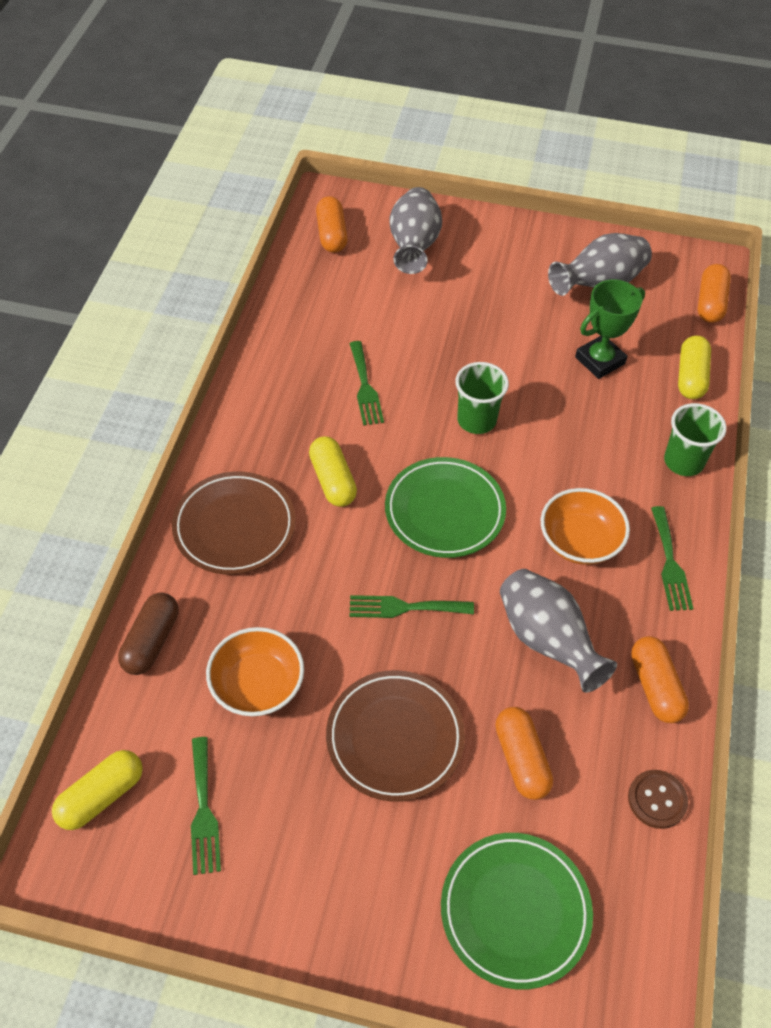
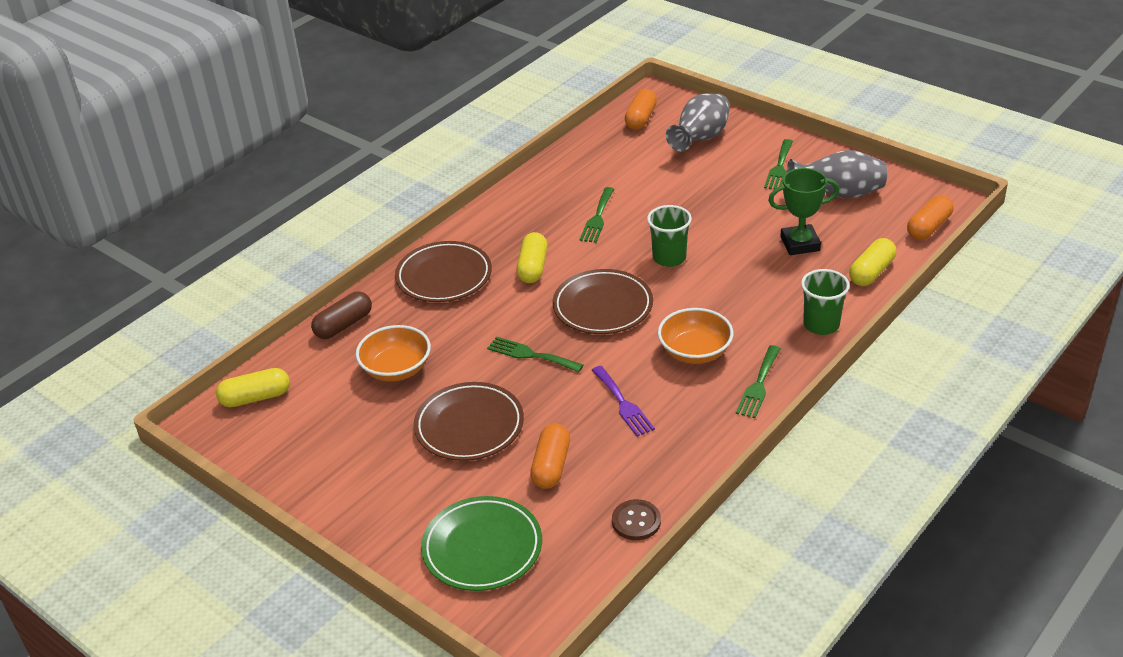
camera: 30 degrees right, 15 degrees down
green fork [191,737,221,875] -> green fork moved to [764,139,793,189]
green plate [385,457,506,558] -> brown plate [553,269,653,334]
grey vase [500,569,617,693] -> purple fork [592,366,655,437]
orange capsule [631,636,689,723] -> none

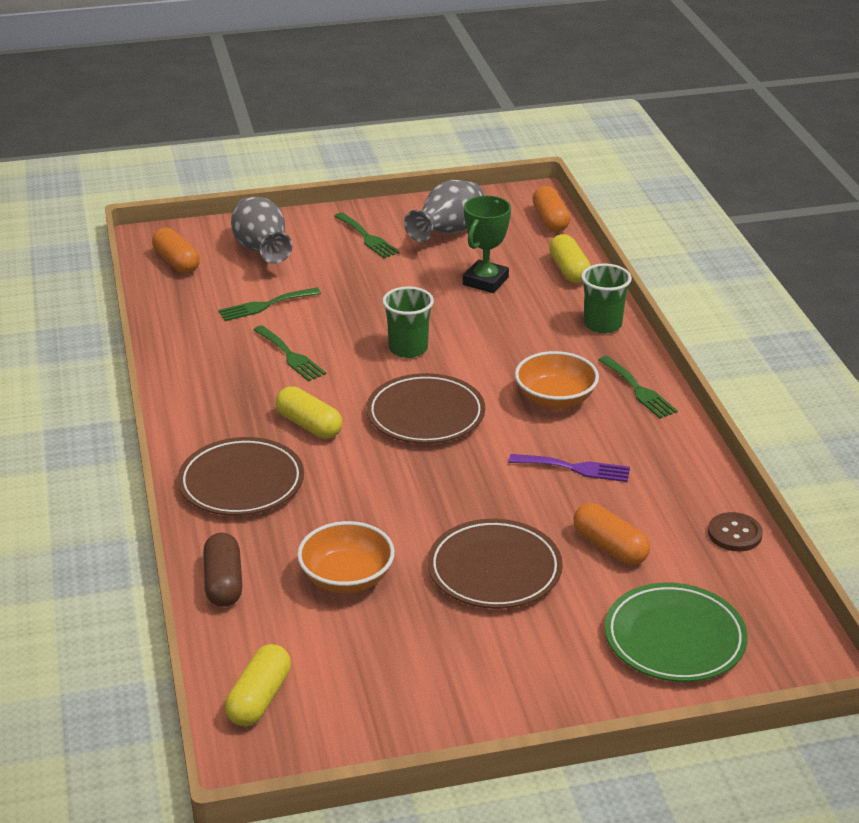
camera: 55 degrees left, 5 degrees down
green fork [487,337,583,372] -> green fork moved to [218,288,321,321]

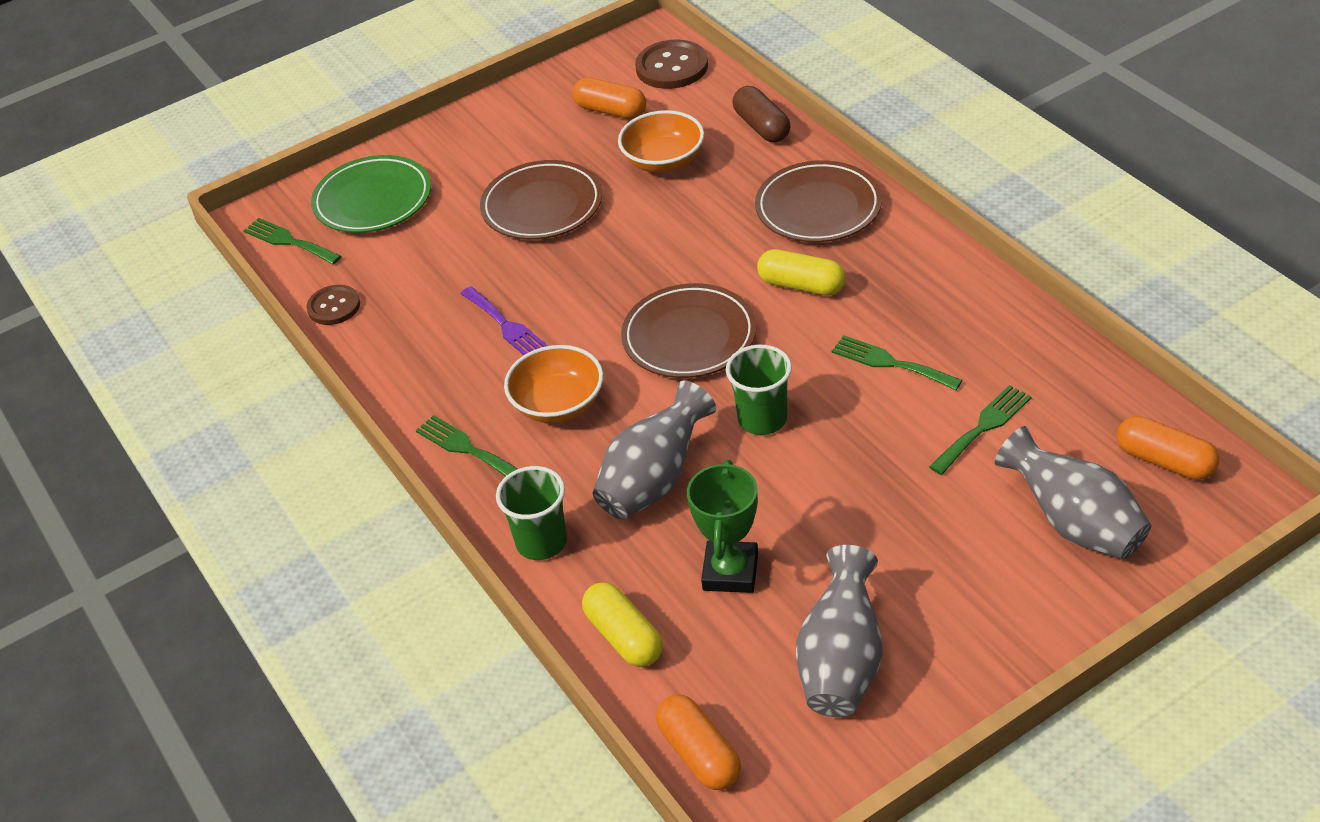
camera: 165 degrees right, 10 degrees up
yellow capsule [225,644,291,726] -> brown button [635,39,708,89]
green fork [334,212,400,258] -> green fork moved to [243,218,341,265]
purple fork [509,454,630,482] -> purple fork turned 120 degrees counterclockwise [460,287,548,355]
orange capsule [574,503,650,565] -> orange capsule moved to [573,77,646,119]
none -> grey vase [593,381,716,519]

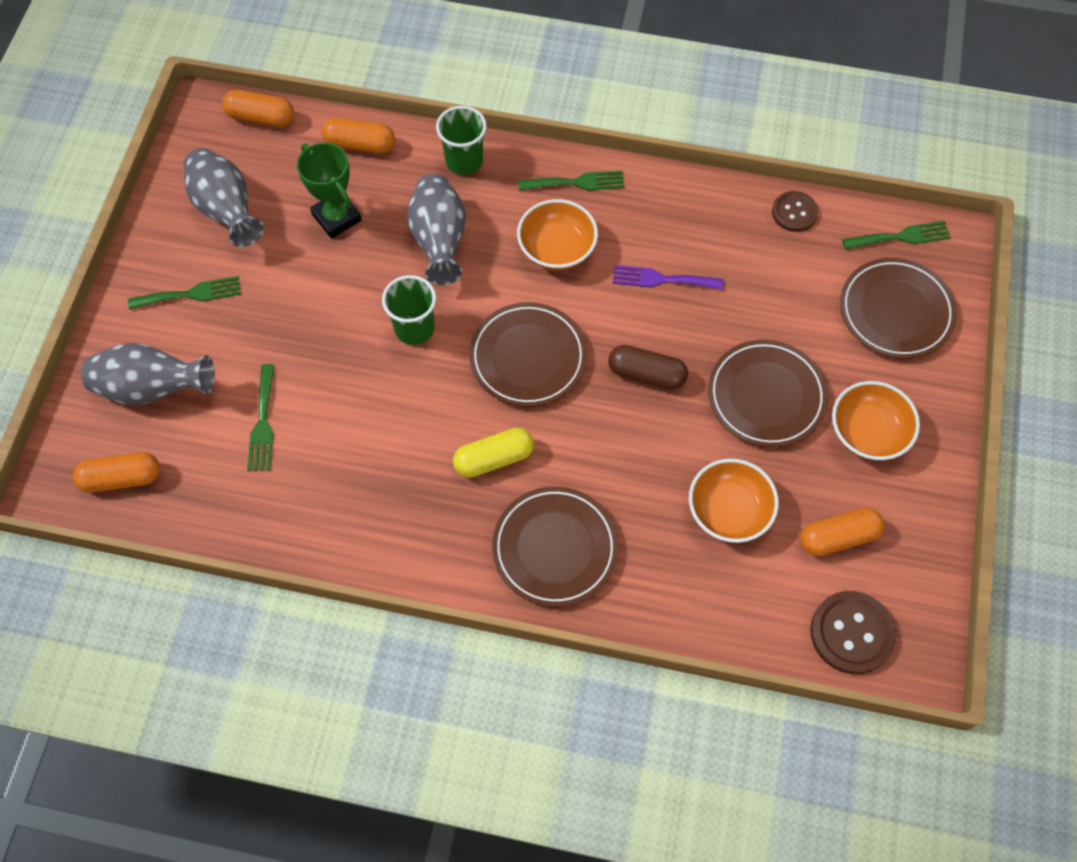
camera: 130 degrees right, 20 degrees up
green plate [311,155,431,233] -> brown plate [840,258,957,359]
yellow capsule [582,582,663,667] -> orange capsule [322,117,395,154]
brown capsule [733,86,790,142] -> brown capsule moved to [608,345,688,390]
green fork [832,335,963,390] -> green fork moved to [128,276,241,310]
none -> orange bowl [832,381,920,460]

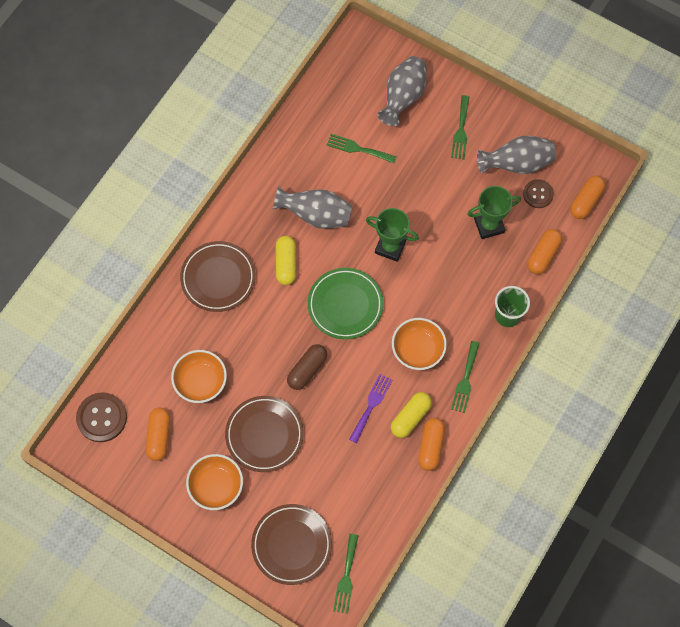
camera: 110 degrees right, 5 degrees up
orange capsule [73,452,160,493] -> orange capsule moved to [418,418,445,471]
green cup [382,275,436,345] -> green trophy [366,208,419,262]
grey vase [407,174,466,285] -> grey vase moved to [273,186,352,229]
brown plate [469,302,587,407] -> green plate [308,268,383,339]
brown button [772,191,818,232] -> brown button moved to [523,179,554,208]
none -> yellow capsule [391,392,432,438]

